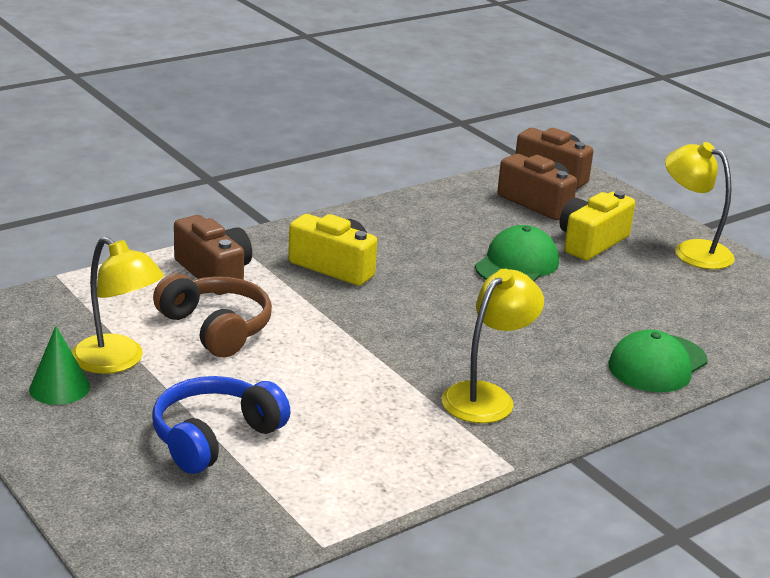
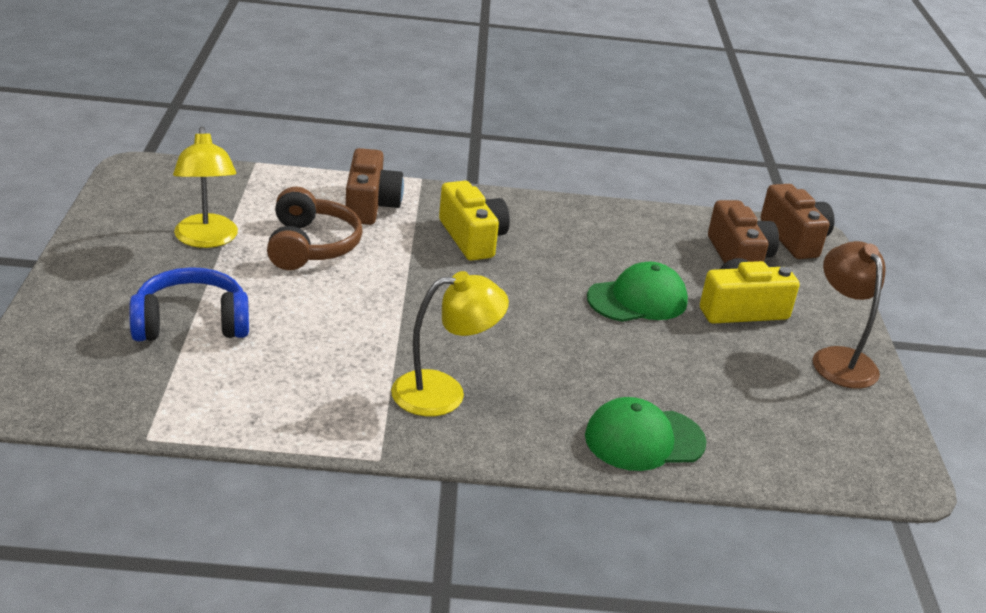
camera: 35 degrees right, 5 degrees up
green cone [29,326,90,405] -> none
yellow lamp [665,142,735,269] -> brown lamp [813,241,885,389]

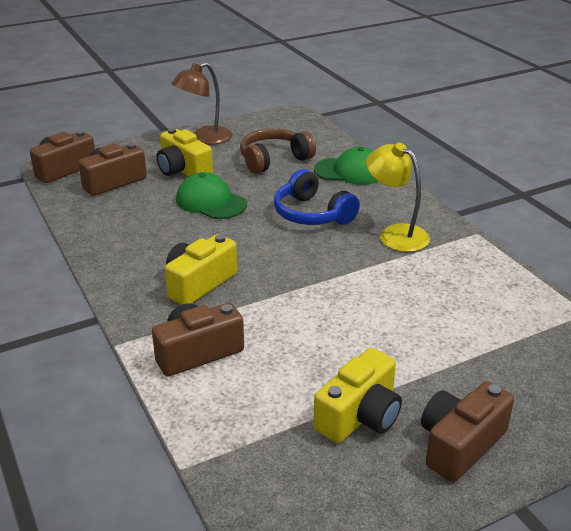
camera: 115 degrees left, 0 degrees up
blue headphones [129,267,249,341] -> blue headphones moved to [274,169,360,225]
yellow lamp [173,127,238,248] -> yellow camera [313,348,402,443]
brown headphones [267,187,363,270] -> brown headphones moved to [240,129,316,174]
green cap [585,397,707,471] -> green cap turned 45 degrees counterclockwise [314,147,379,185]
none -> brown camera [421,381,514,482]

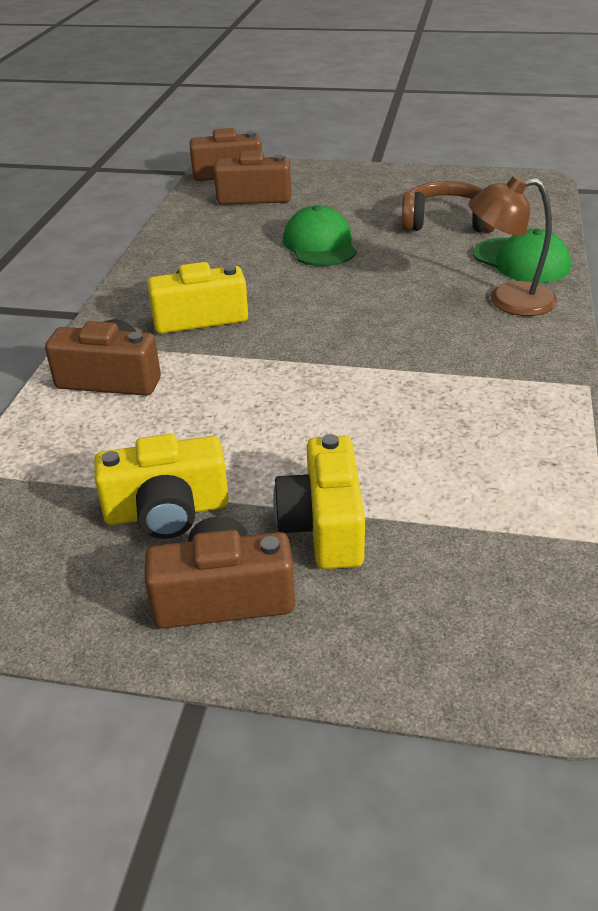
camera: 40 degrees right, 5 degrees up
yellow camera [156,128,213,176] -> yellow camera moved to [273,434,365,569]
brown lamp [171,62,232,145] -> brown lamp moved to [468,175,557,316]
blue headphones [274,169,360,225] -> none
yellow lamp [366,143,430,252] -> none

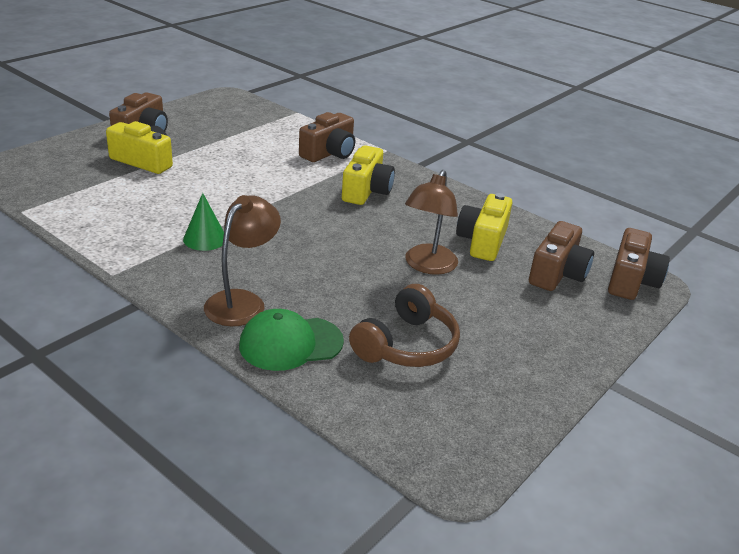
camera: 115 degrees right, 5 degrees down
yellow camera [94,434,229,539] -> yellow camera moved to [456,193,512,261]
green cap [283,205,357,266] -> brown lamp [405,170,458,275]
none -> green cone [183,193,224,251]

